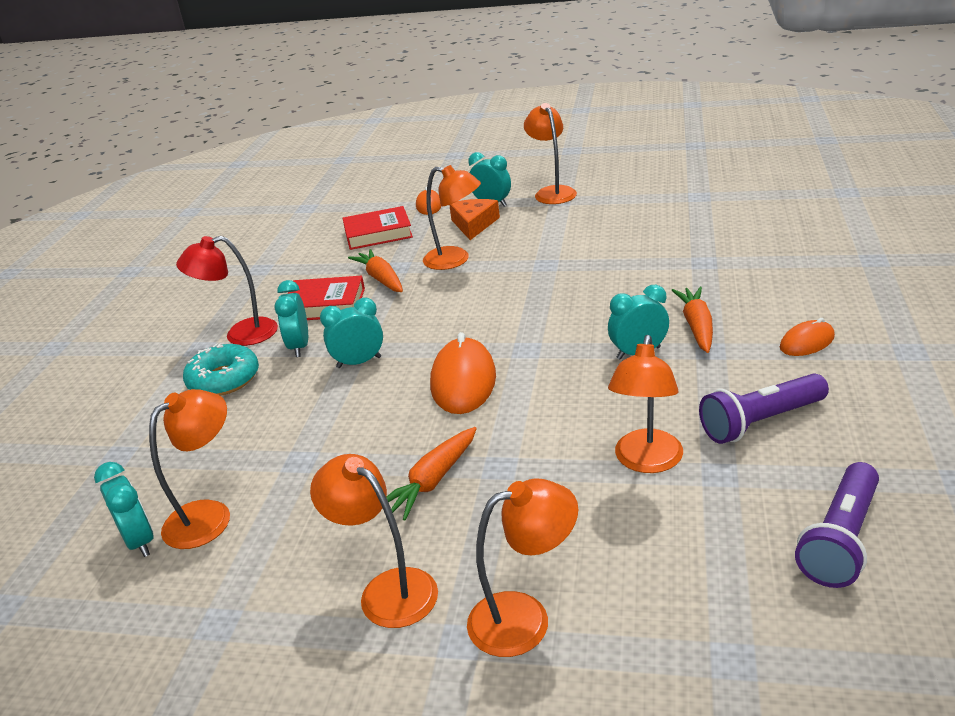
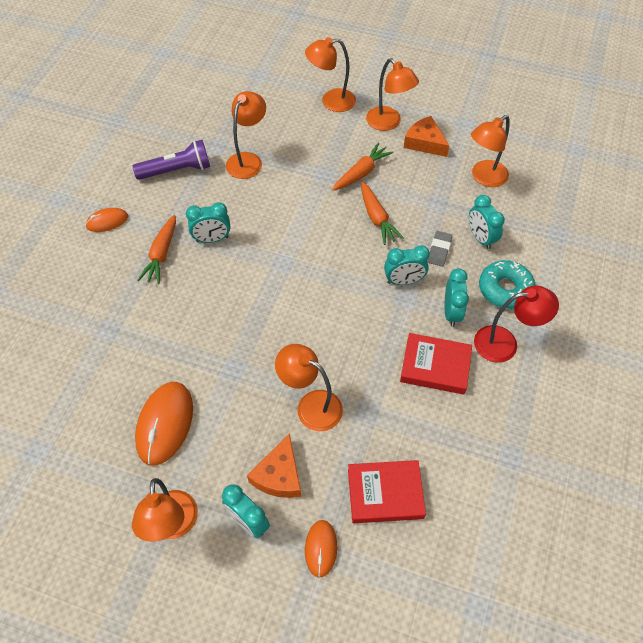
camera: 175 degrees left, 25 degrees up
turquoise clock [94,462,153,557] -> turquoise clock moved to [469,195,505,250]
orange carrot [348,249,403,292] -> orange carrot moved to [361,181,404,245]
orange mouse [430,332,496,414] -> orange mouse moved to [135,382,193,465]
purple flashlight [795,462,879,588] -> none
none -> orange cheese [404,116,449,157]
none -> grey eraser [427,231,452,267]

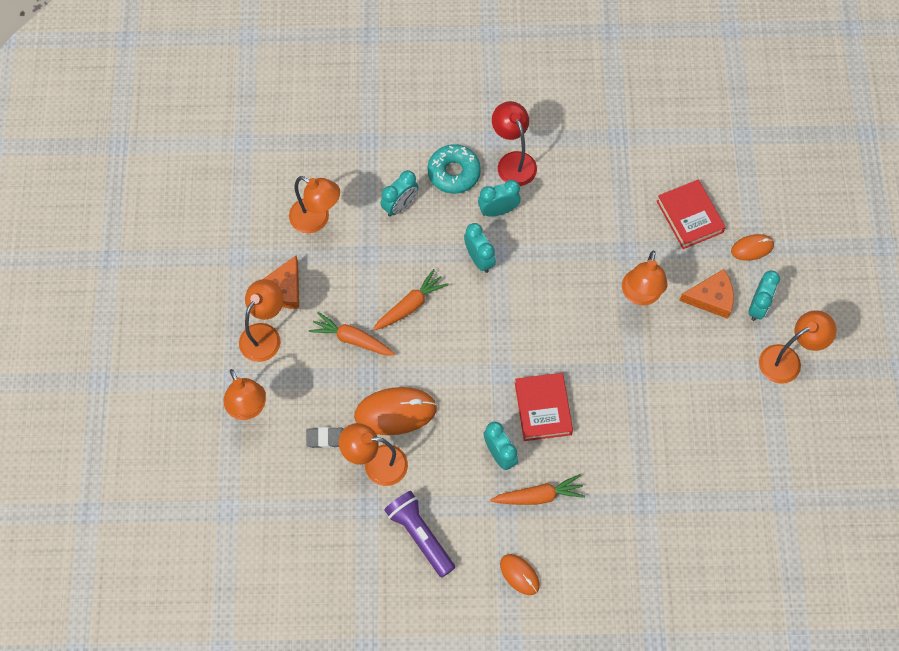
camera: 110 degrees left, 10 degrees up
orange mouse [135,382,193,465] -> orange mouse moved to [354,387,437,435]
red book [400,333,472,395] -> red book moved to [515,373,573,441]
grey eraser [427,231,452,267] -> grey eraser moved to [306,427,344,448]

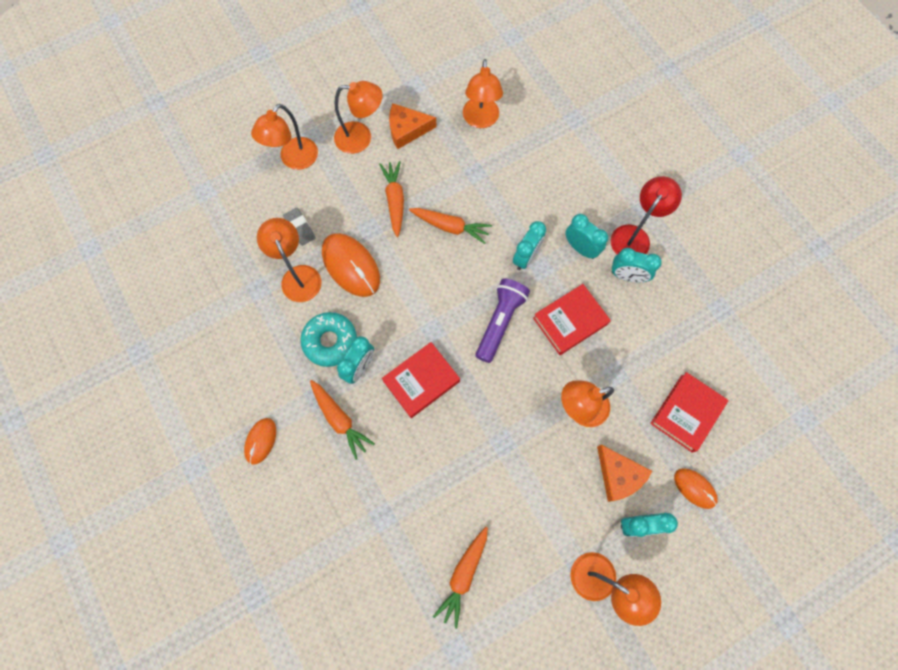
camera: 60 degrees right, 5 degrees up
turquoise clock [380,170,419,217] -> turquoise clock moved to [612,248,662,282]
purple flashlight [384,491,455,578] -> purple flashlight moved to [475,279,530,363]
turquoise donut [428,144,481,194] -> turquoise donut moved to [301,312,357,367]
none -> orange carrot [433,527,488,629]
none -> red book [533,284,611,355]

